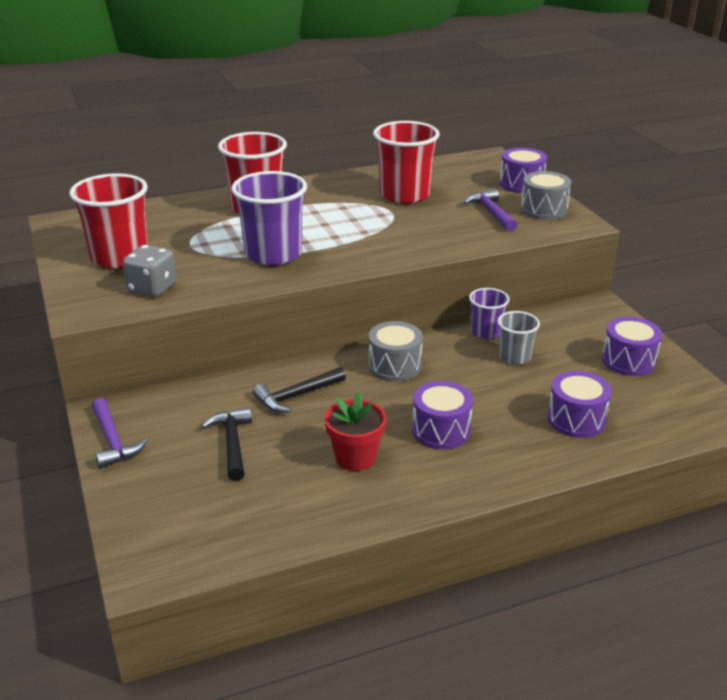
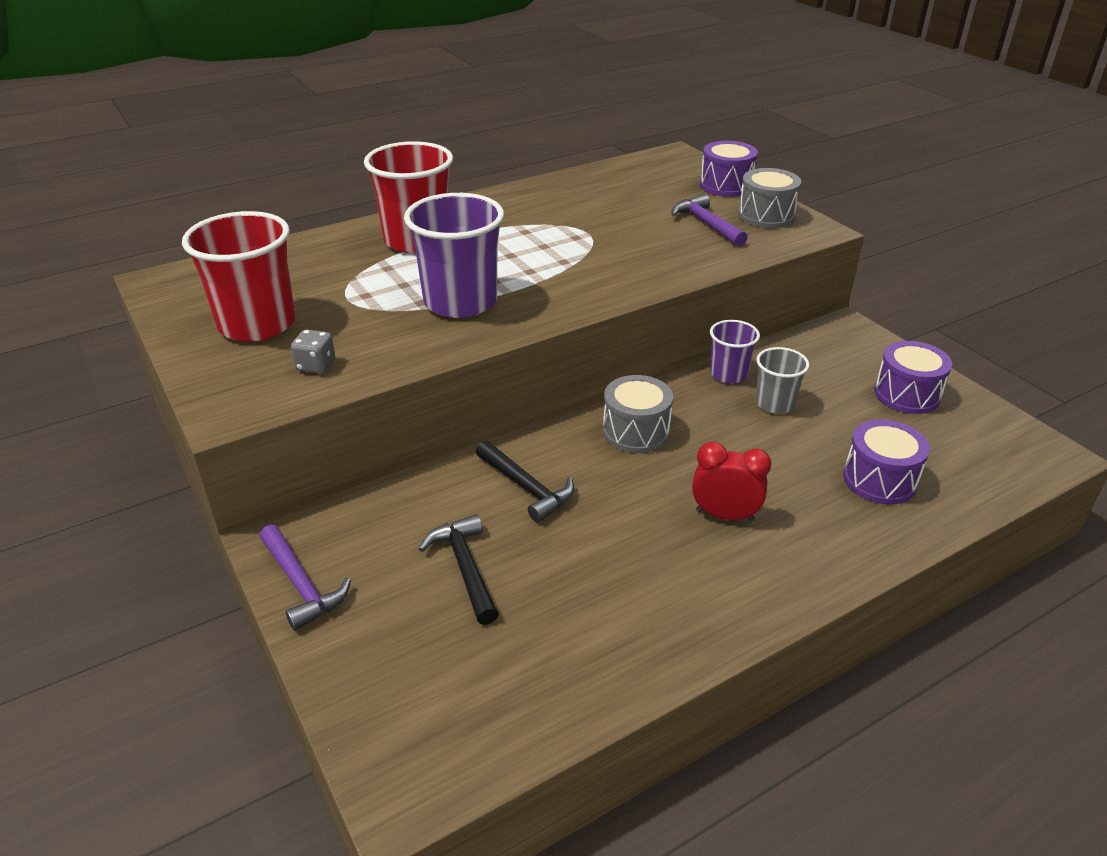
camera: 10 degrees left, 5 degrees up
grey dice [123,245,177,297] -> grey dice [291,329,335,373], size x0.62
black hammer [253,367,346,413] -> black hammer turned 90 degrees counterclockwise [476,440,575,523]
red flower pot [325,392,386,471] -> none
red cup [373,121,440,204] -> none
purple drum [412,381,473,449] -> red clock [692,441,771,521]

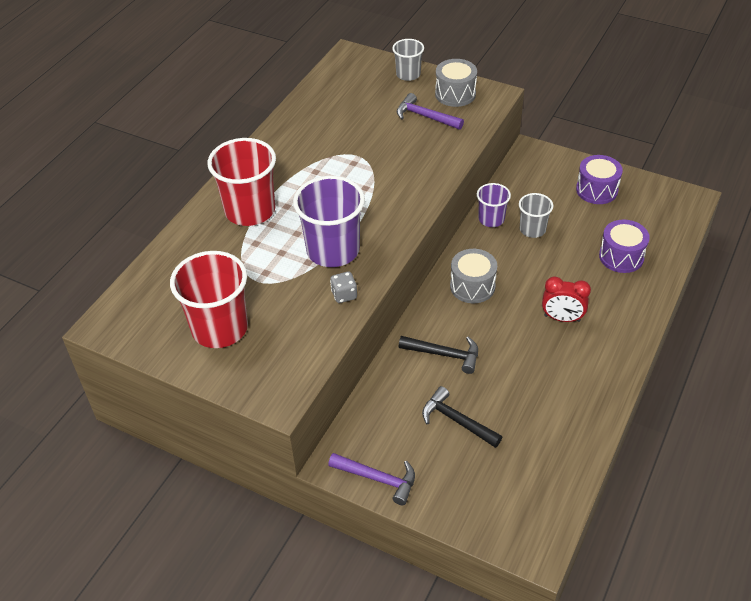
camera: 30 degrees left, 10 degrees up
grey dice [291,329,335,373] -> grey dice moved to [330,271,357,303]
red clock [692,441,771,521] -> red clock turned 150 degrees counterclockwise [542,276,591,322]
purple drum [700,141,758,197] -> grey cup [392,39,424,81]

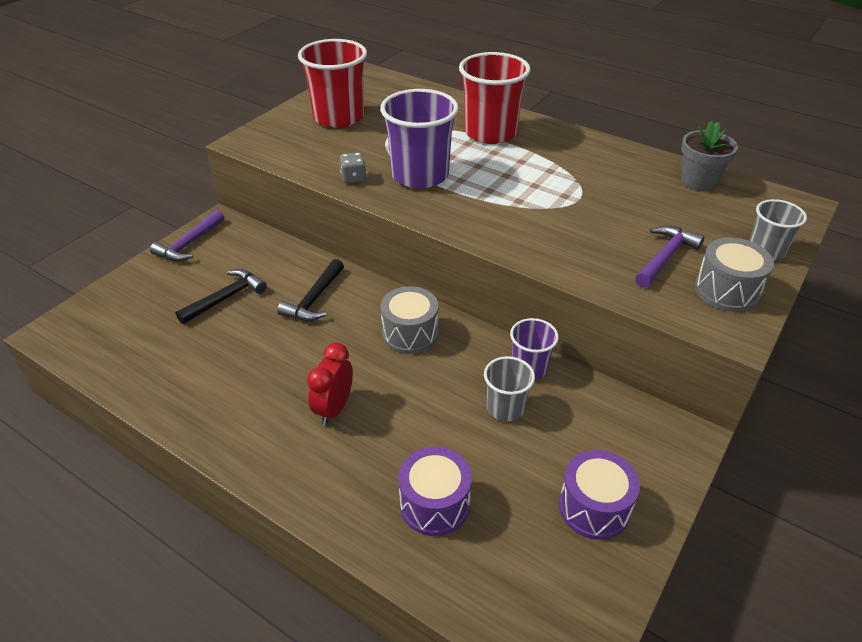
camera: 95 degrees right, 5 degrees down
none -> grey flower pot [681,121,738,191]

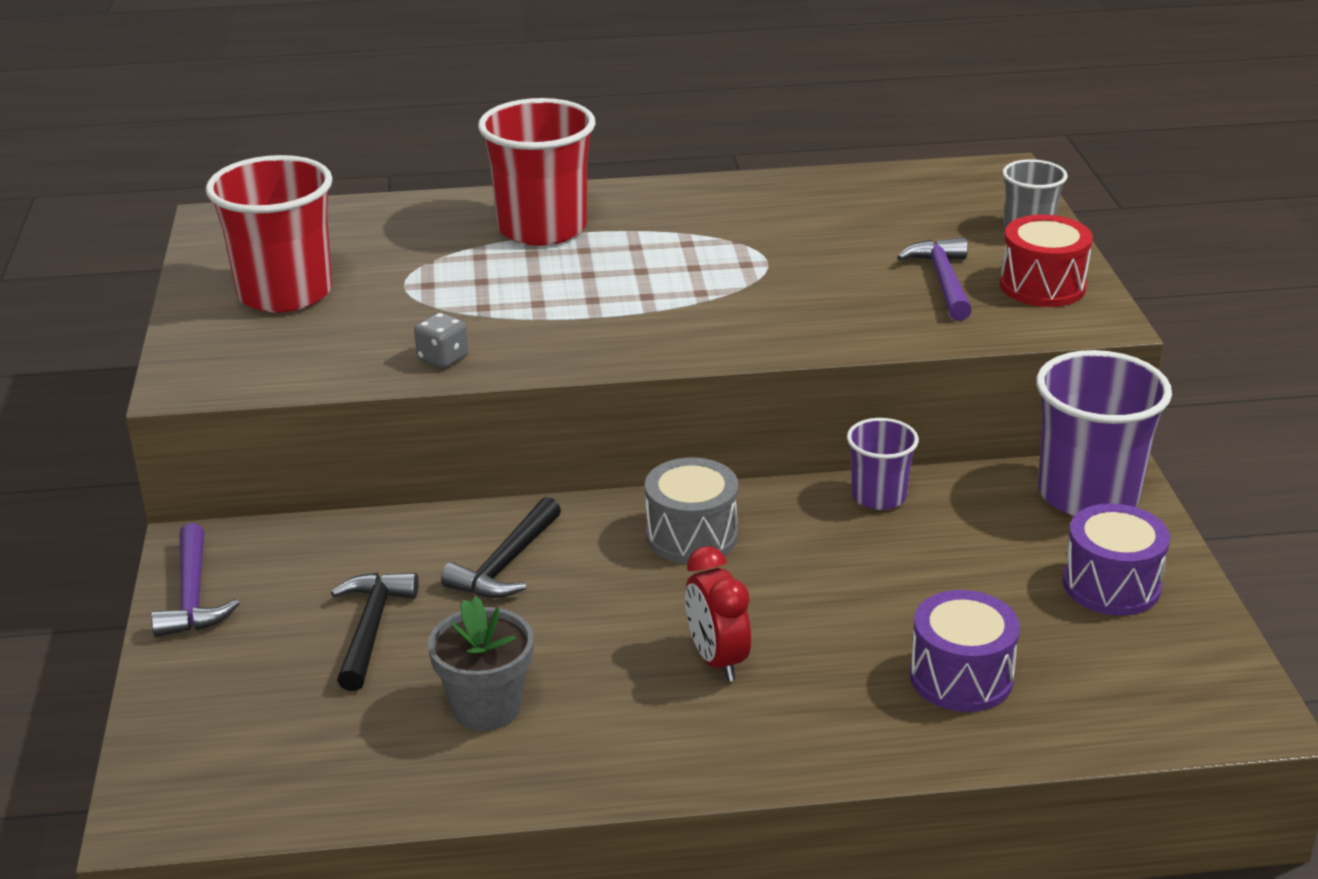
camera: 40 degrees left, 10 degrees down
black hammer [277,259,344,321] -> black hammer turned 45 degrees clockwise [441,497,561,598]
purple cup [380,89,459,189] -> purple cup moved to [1036,350,1172,516]
grey cup [484,356,535,421] -> none
grey flower pot [681,121,738,191] -> grey flower pot moved to [428,596,534,731]
grey drum [695,238,774,312] -> red drum [1000,215,1093,307]

